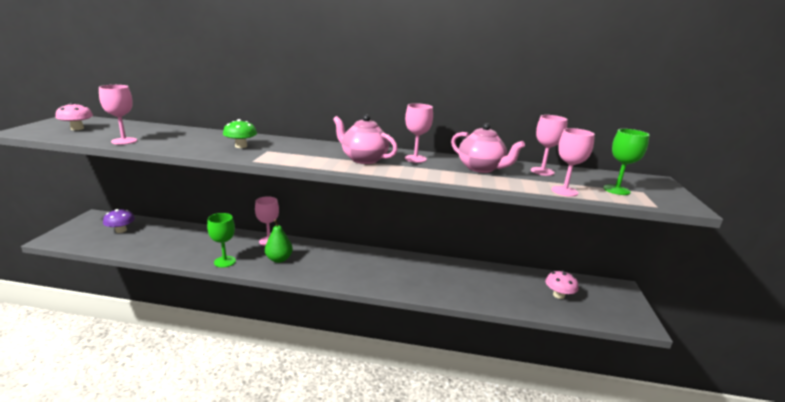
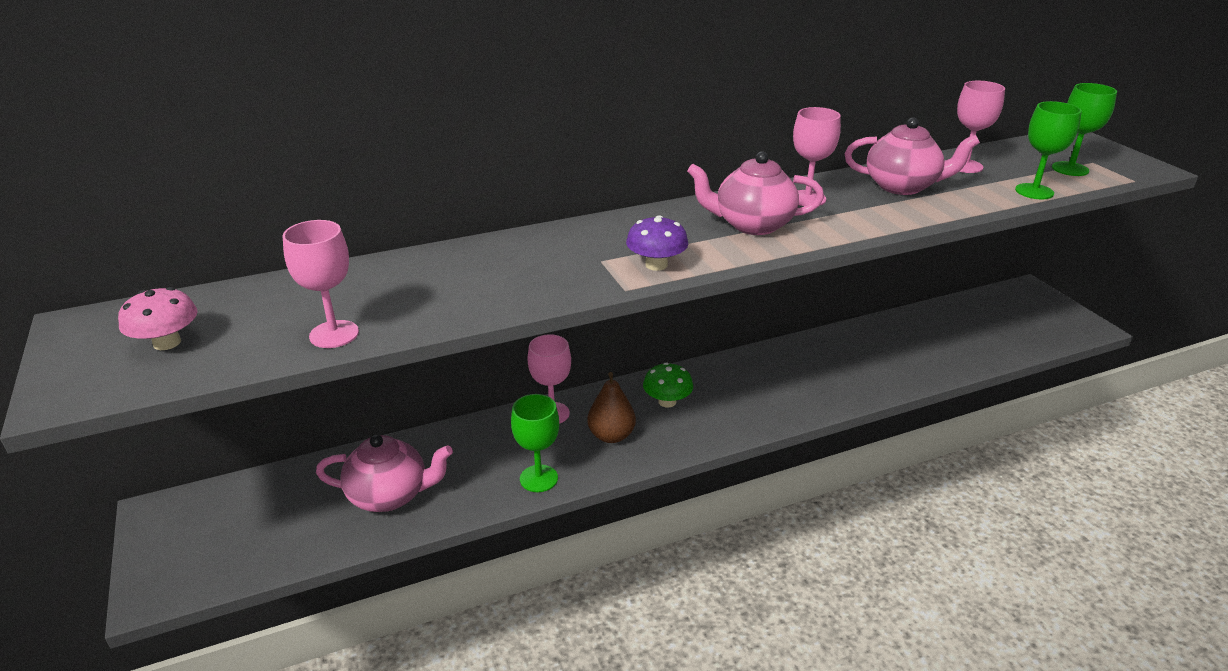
camera: 30 degrees left, 10 degrees up
purple mushroom [103,209,135,233] -> purple mushroom moved to [626,215,688,271]
green mushroom [223,119,257,148] -> green mushroom moved to [643,362,693,407]
green pear [265,219,293,263] -> brown pear [587,372,636,443]
pink mushroom [545,271,579,299] -> none
pink goblet [551,128,595,197] -> green goblet [1015,101,1082,199]
none -> pink teapot [316,434,453,512]

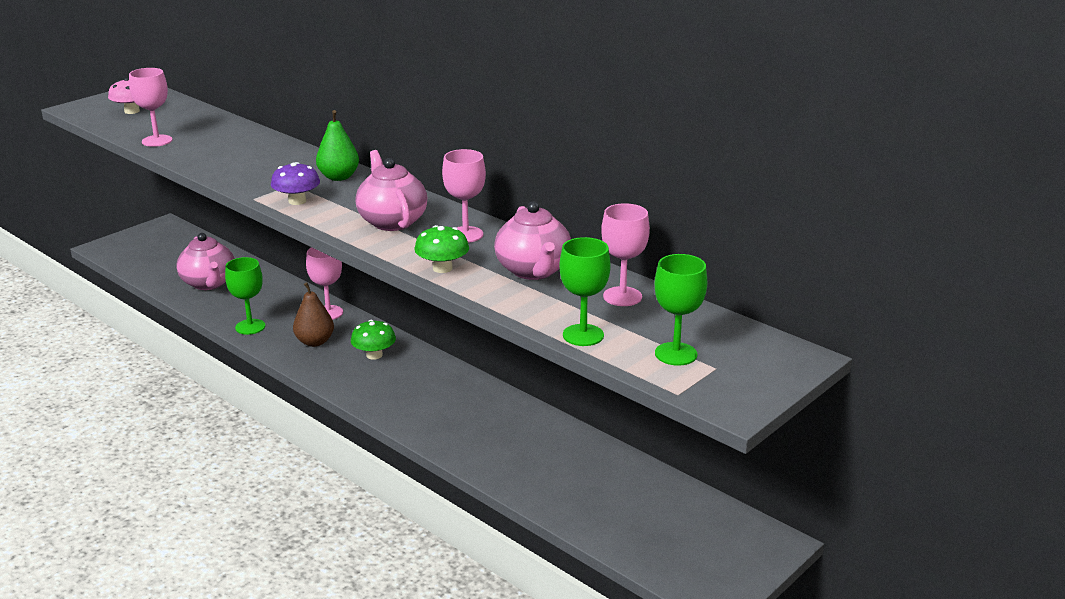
camera: 65 degrees right, 5 degrees down
none -> green pear [316,110,359,181]
none -> green mushroom [415,225,469,273]

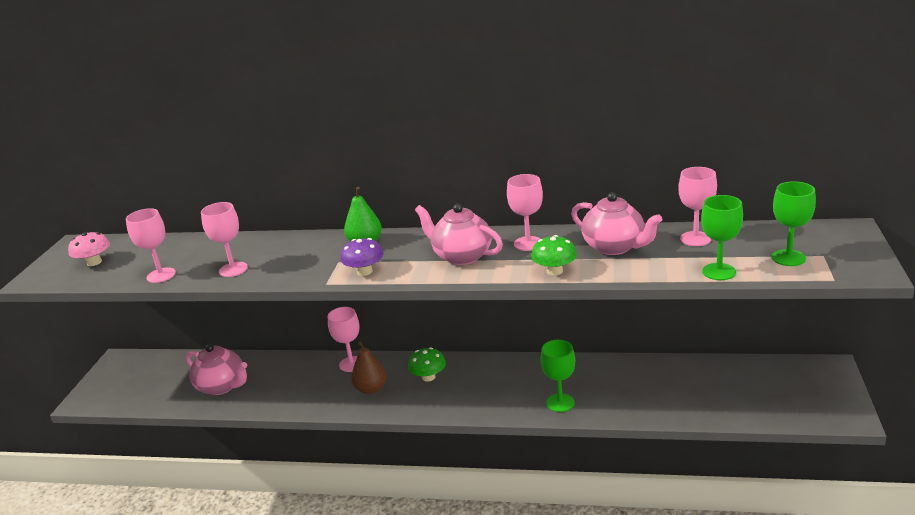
camera: 30 degrees left, 0 degrees up
green goblet [225,257,265,335] -> green goblet moved to [541,340,575,412]
none -> pink goblet [201,202,248,277]

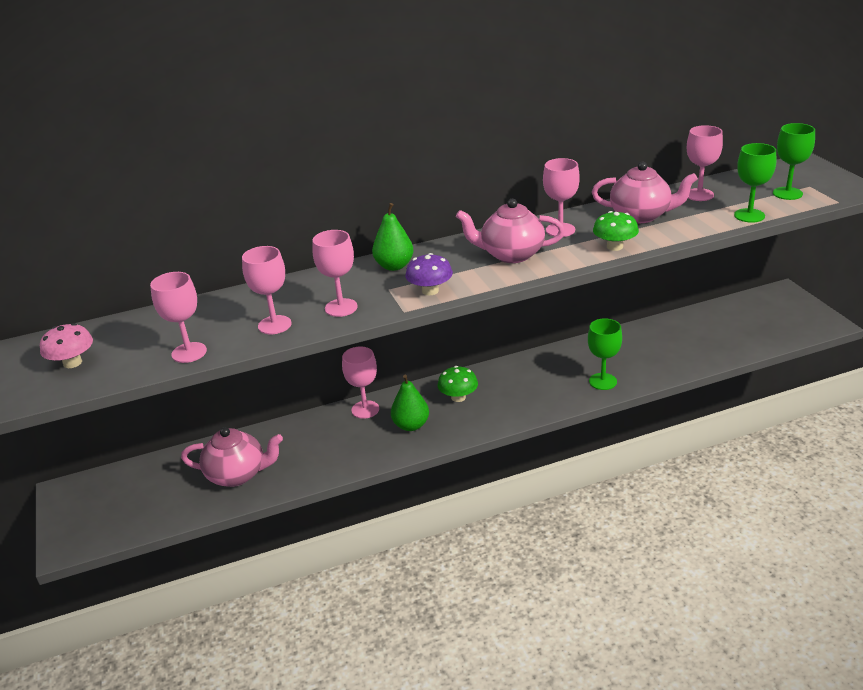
camera: 30 degrees left, 5 degrees up
brown pear [351,341,387,394] -> green pear [391,375,429,431]
none -> pink goblet [312,230,358,317]

